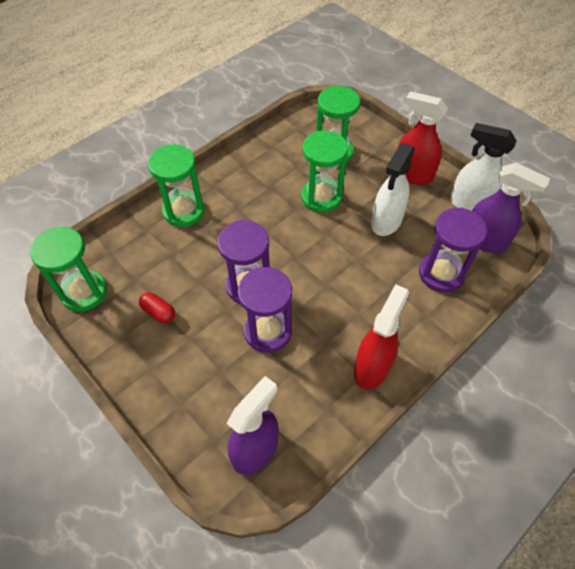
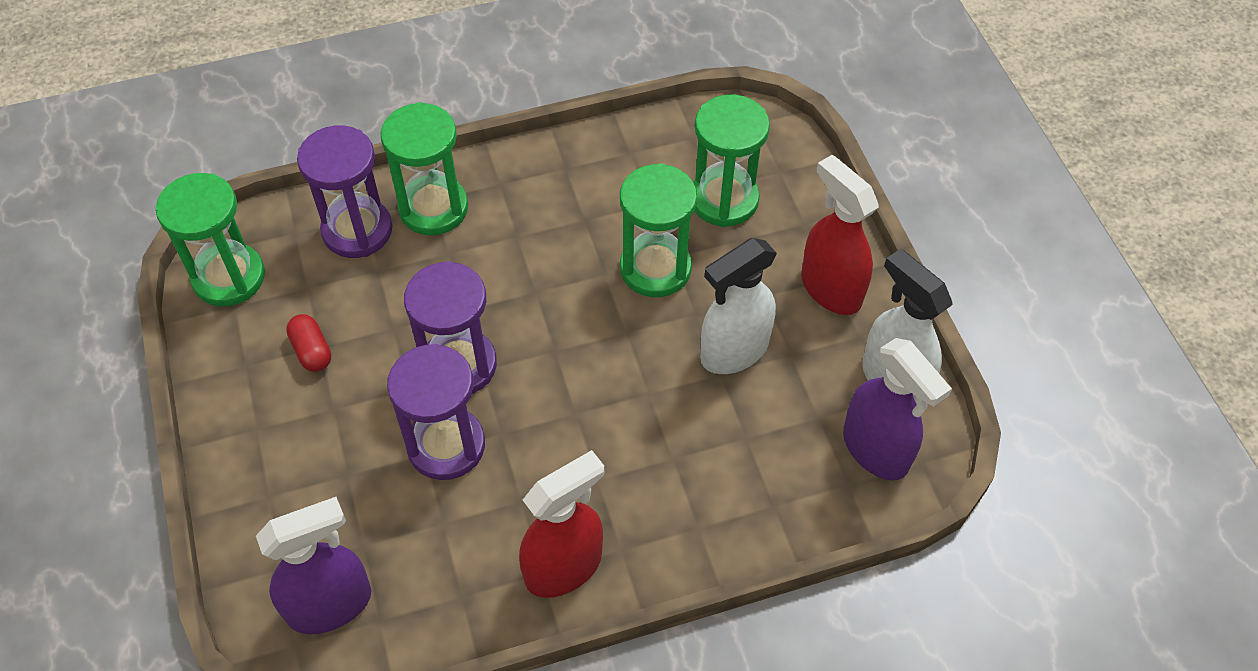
camera: 25 degrees right, 0 degrees up
purple hourglass [419,208,487,292] -> purple hourglass moved to [297,125,392,258]

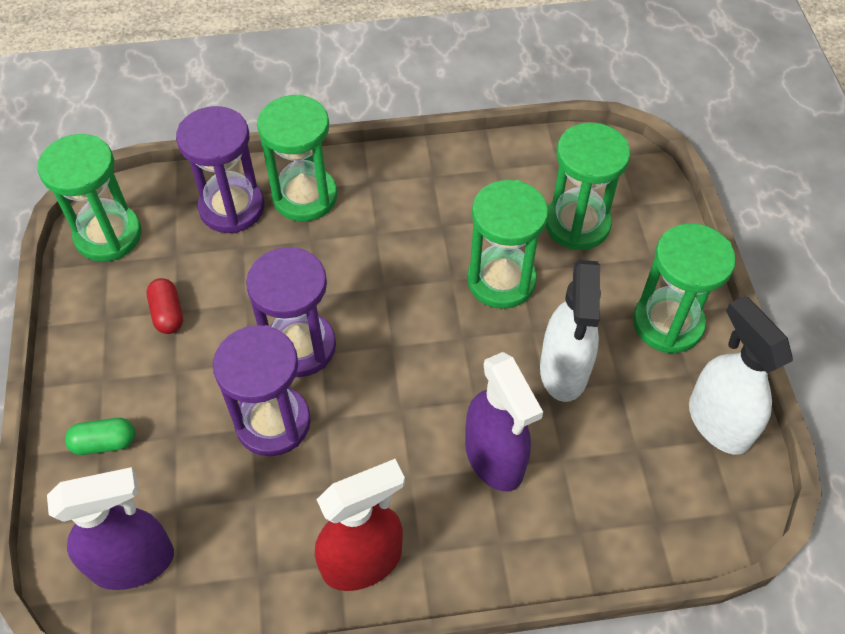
camera: 10 degrees right, 0 degrees up
white spray bottle [700,238,777,374] -> white spray bottle turned 60 degrees counterclockwise [540,260,601,402]
red spray bottle [801,155,879,315] -> green hourglass [633,223,736,353]
purple spray bottle [843,338,952,480] -> purple spray bottle moved to [465,352,543,491]
none -> green capsule [65,418,135,455]

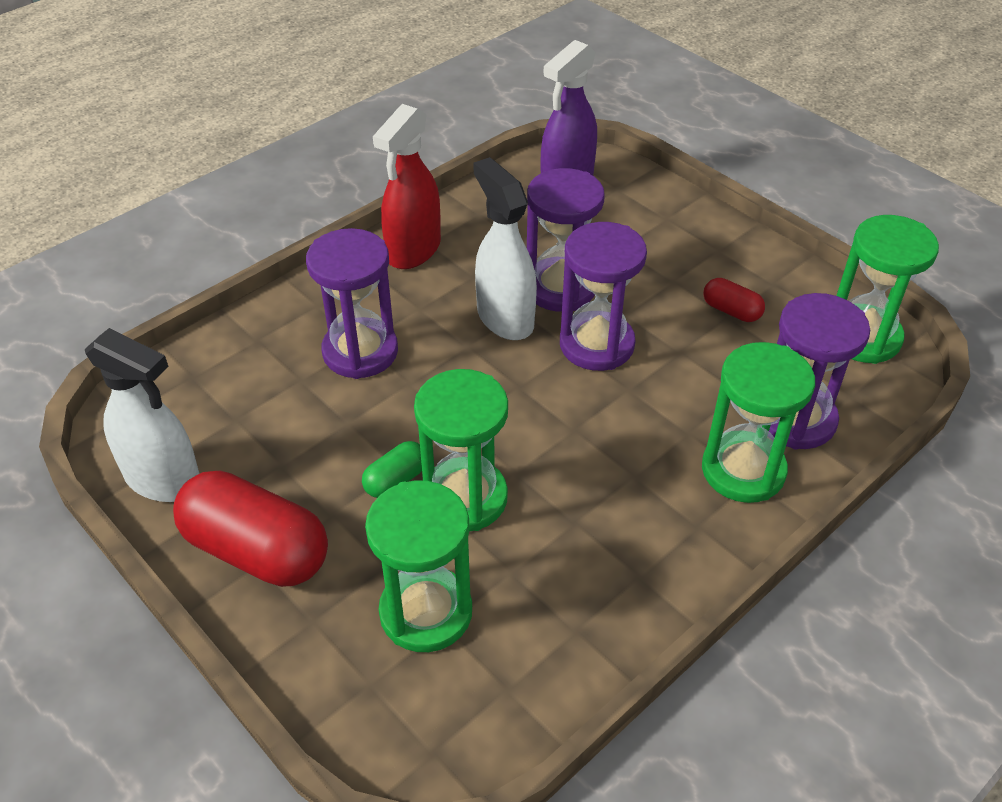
camera: 145 degrees right, 10 degrees down
green capsule [65,418,135,455] -> green capsule moved to [362,441,422,498]
purple spray bottle [465,352,543,491] -> purple hourglass [306,228,398,379]
white spray bottle [540,260,601,402] -> white spray bottle moved to [473,157,537,340]
green hourglass [633,223,736,353] -> red capsule [173,471,328,587]

